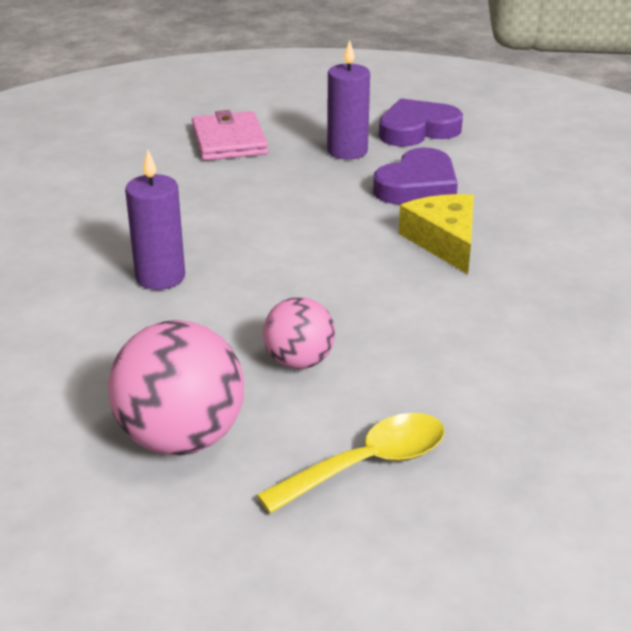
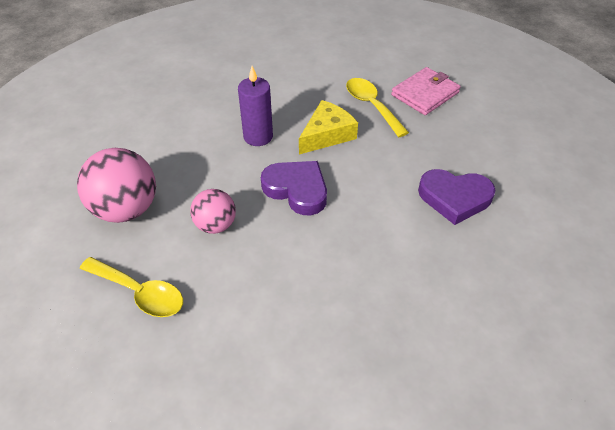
camera: 60 degrees right, 15 degrees up
purple candle [327,40,370,160] -> none
purple heart [379,98,463,147] -> purple heart moved to [261,161,327,215]
yellow cheese [399,194,474,274] -> yellow cheese moved to [299,100,358,154]
none -> yellow spoon [346,78,409,137]

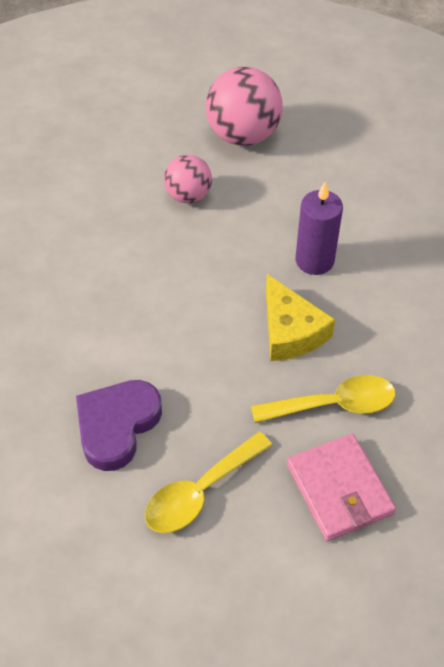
camera: 110 degrees right, 5 degrees up
yellow spoon [80,257,183,317] -> yellow spoon moved to [145,432,272,533]
purple heart [261,161,327,215] -> none

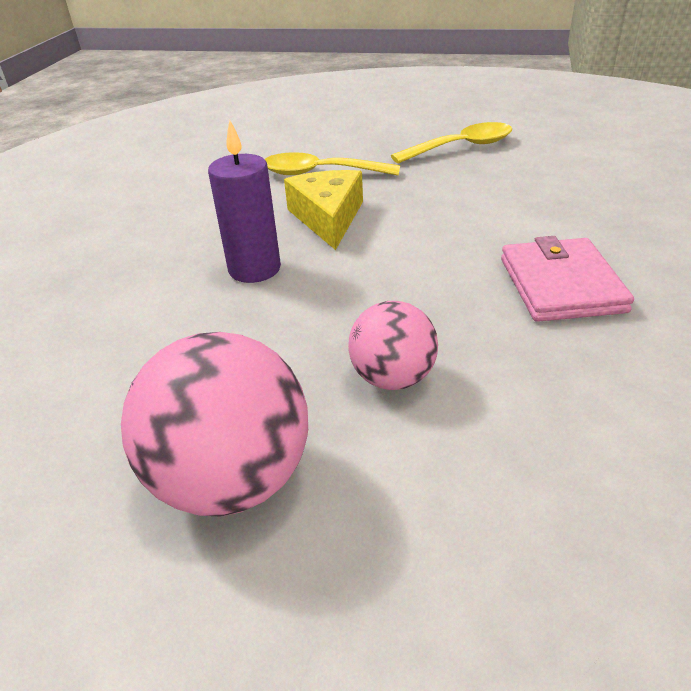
camera: 160 degrees left, 15 degrees down
purple heart [76,380,162,471] -> none
pink wallet [287,434,396,541] -> pink wallet moved to [501,236,634,322]

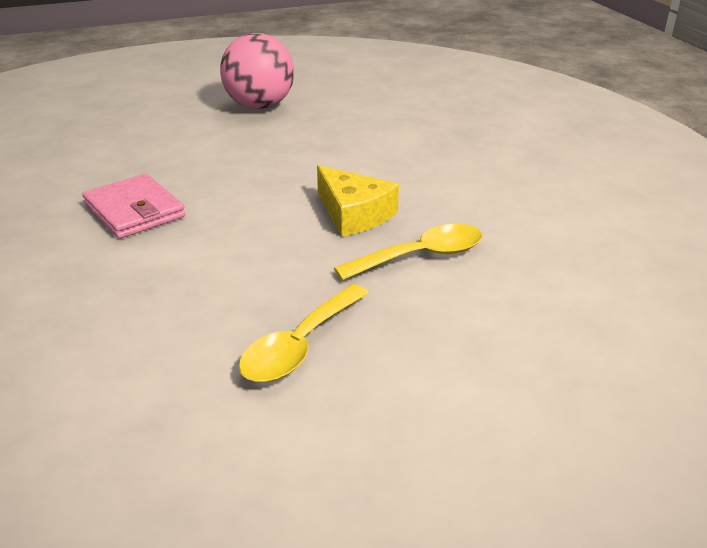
camera: 145 degrees right, 5 degrees down
purple candle [208,120,281,283] -> none
pink ball [348,301,438,390] -> none

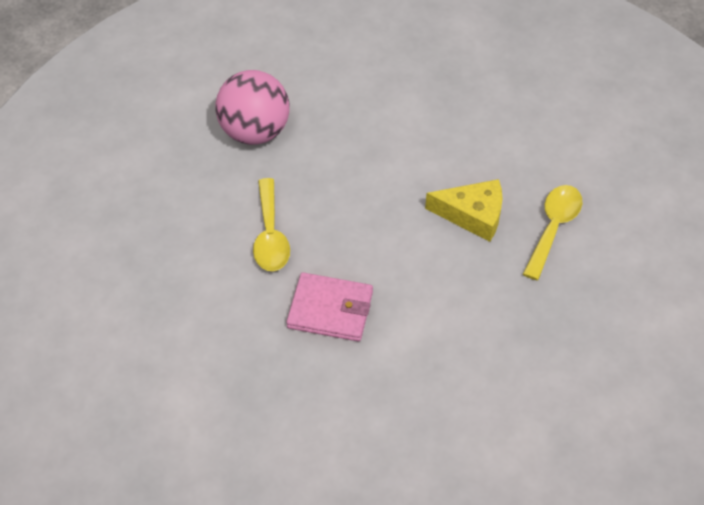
camera: 40 degrees left, 20 degrees up
yellow spoon [239,284,369,382] -> yellow spoon moved to [253,178,290,271]

